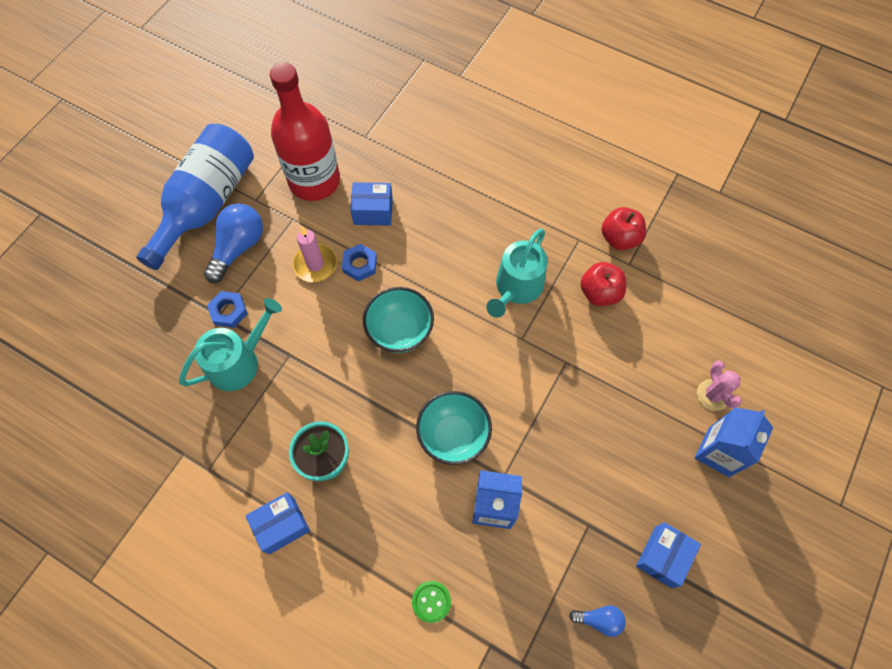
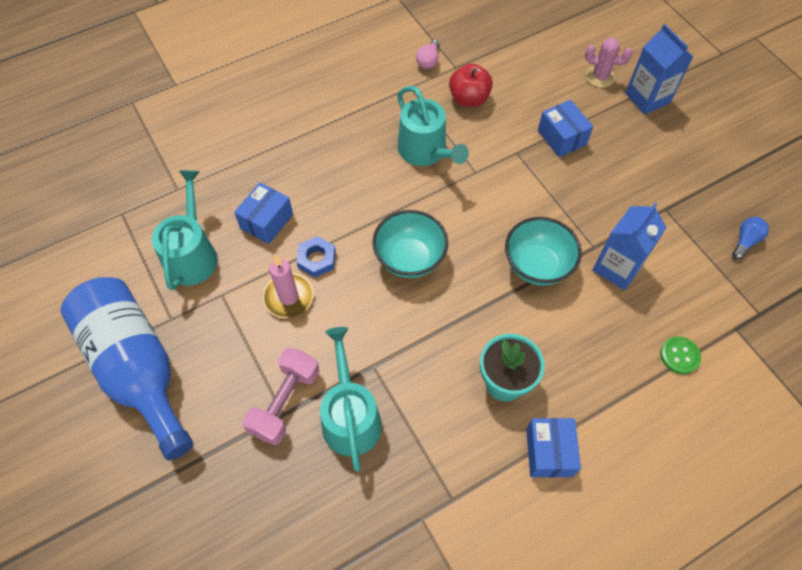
camera: 60 degrees left, 5 degrees down
blue light bulb [204,203,263,283] -> none
blue nut [207,291,248,328] -> pink dumbbell [242,348,320,445]
red bottle [270,63,340,201] -> turquoise watering can [151,170,218,290]
red apple [602,207,646,250] -> pink light bulb [416,39,440,69]
blue box [636,522,701,588] -> blue box moved to [538,100,593,157]

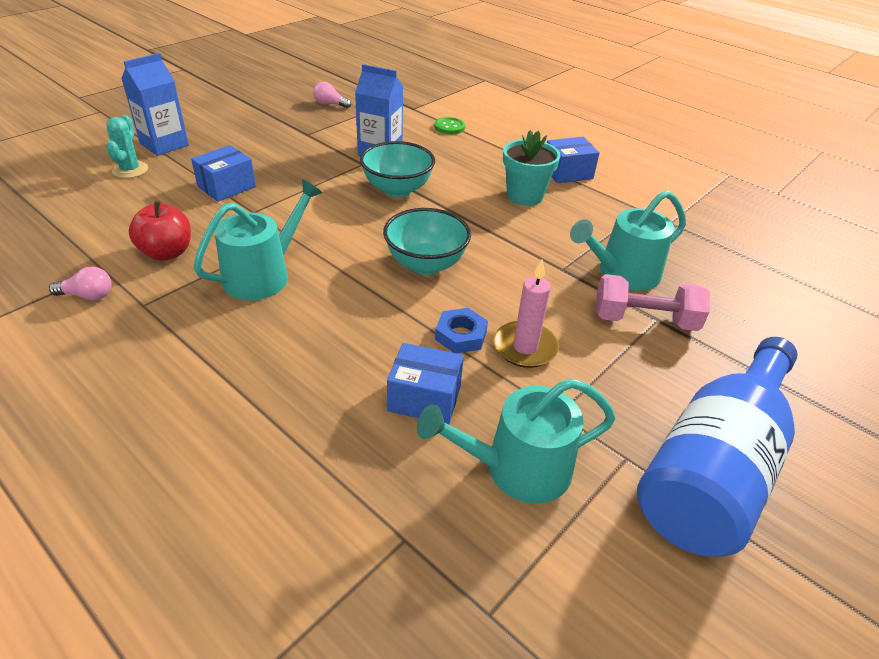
camera: 110 degrees left, 20 degrees down
pink cactus [585,38,633,88] -> turquoise cactus [106,115,148,178]
blue light bulb [732,217,769,259] -> pink light bulb [313,82,351,108]

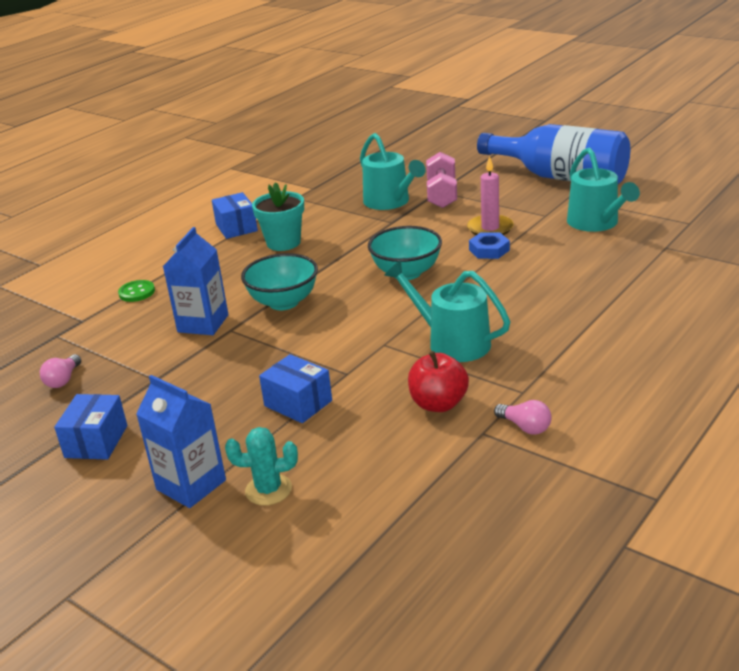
camera: 90 degrees left, 10 degrees down
pink light bulb [49,266,112,301] -> pink light bulb turned 135 degrees clockwise [494,400,551,435]
blue box [387,343,464,425] -> blue box moved to [54,394,127,460]

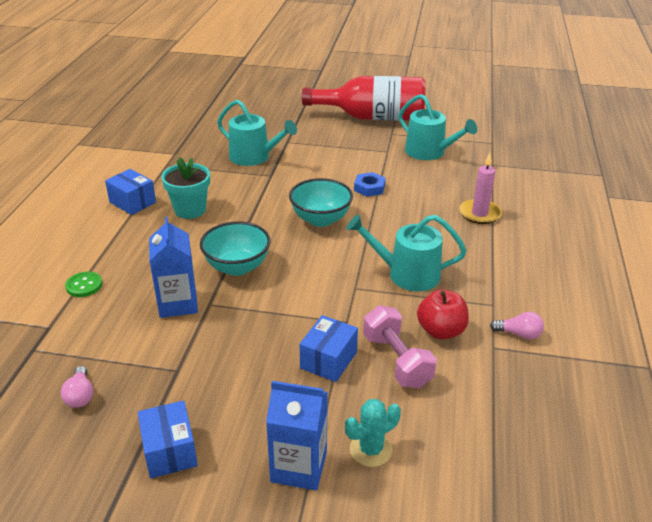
camera: 30 degrees left, 5 degrees up
blue box [259,354,332,423] -> blue box turned 75 degrees counterclockwise [300,315,358,382]
pink dumbbell [426,152,457,208] -> pink dumbbell moved to [363,305,437,389]
pink candle [467,156,514,235] -> pink candle moved to [459,153,502,224]
blue bottle [477,124,630,184] -> red bottle [302,76,425,121]

